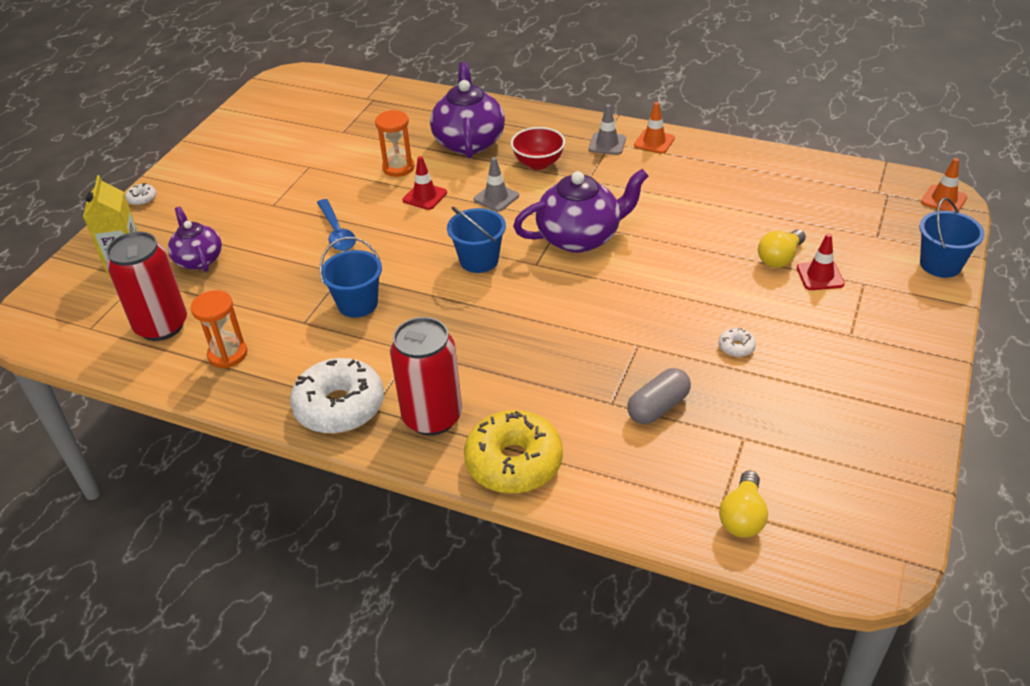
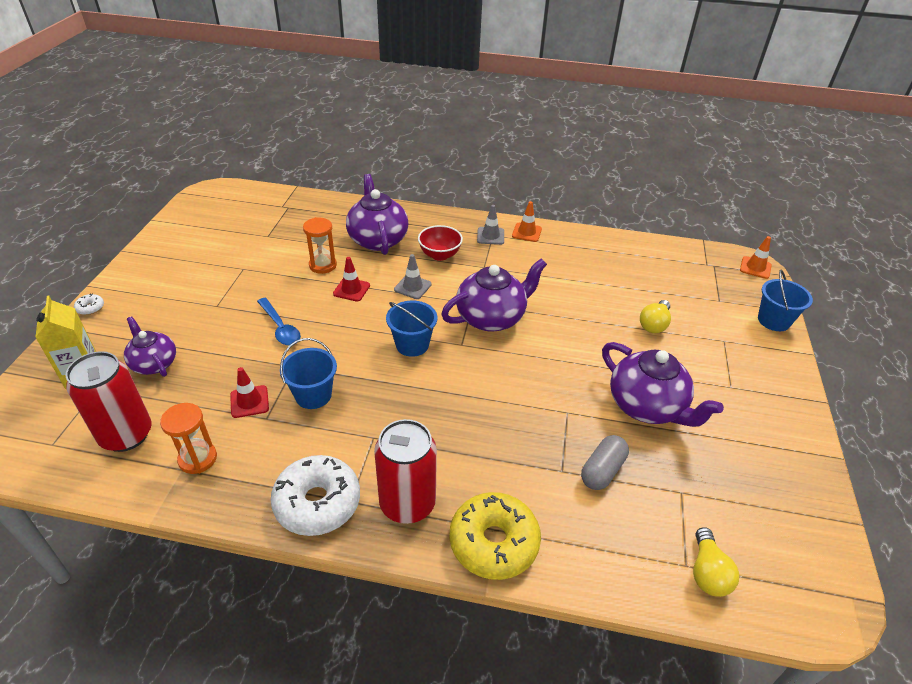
camera: 15 degrees left, 0 degrees up
white donut [719,328,756,357] -> purple teapot [602,342,724,427]
red traffic cone [797,233,845,290] -> red traffic cone moved to [230,367,269,418]

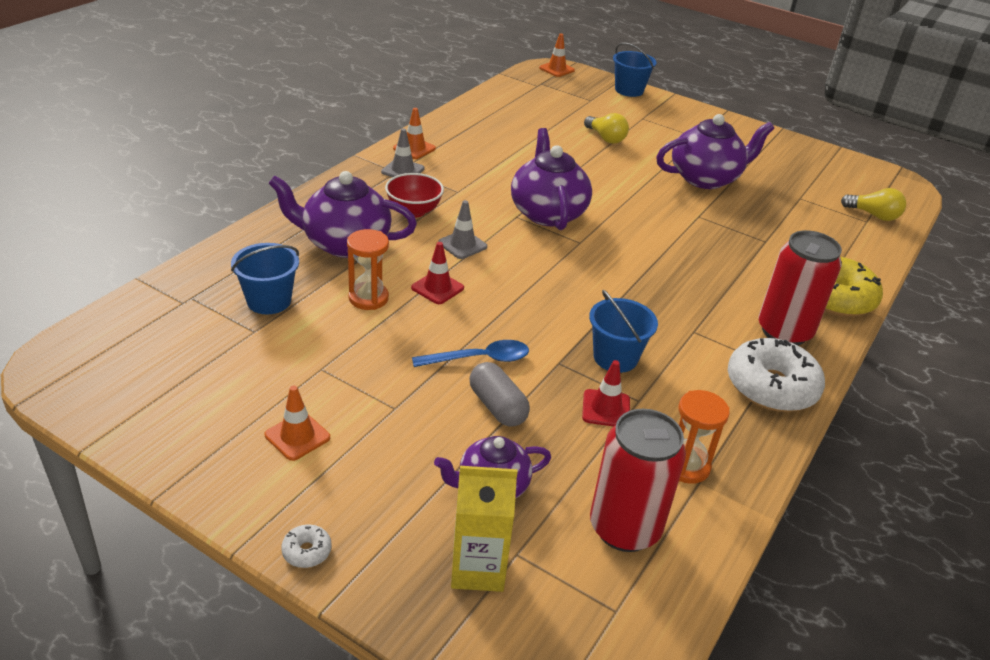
camera: 70 degrees left, 5 degrees down
blue bucket [386,301,437,357] -> blue bucket moved to [231,243,299,314]
grey capsule [581,435,629,490] -> grey capsule moved to [469,362,530,427]
none -> orange traffic cone [265,386,330,461]

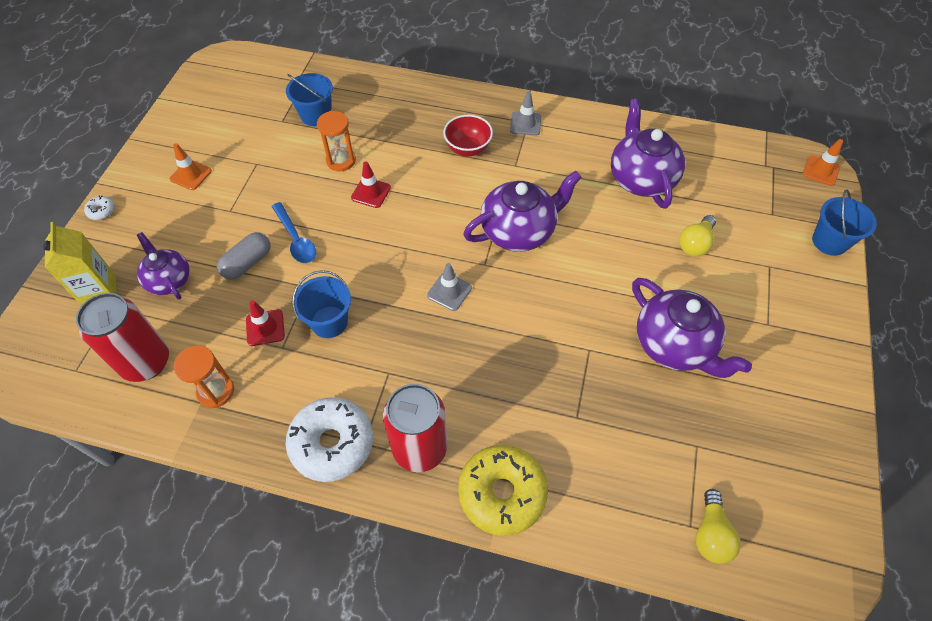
camera: 75 degrees right, 20 degrees up
purple teapot [268,171,417,258] -> purple teapot moved to [611,99,685,209]
orange traffic cone [393,108,436,159] -> none
grey traffic cone [438,200,487,259] -> grey traffic cone moved to [427,263,472,311]

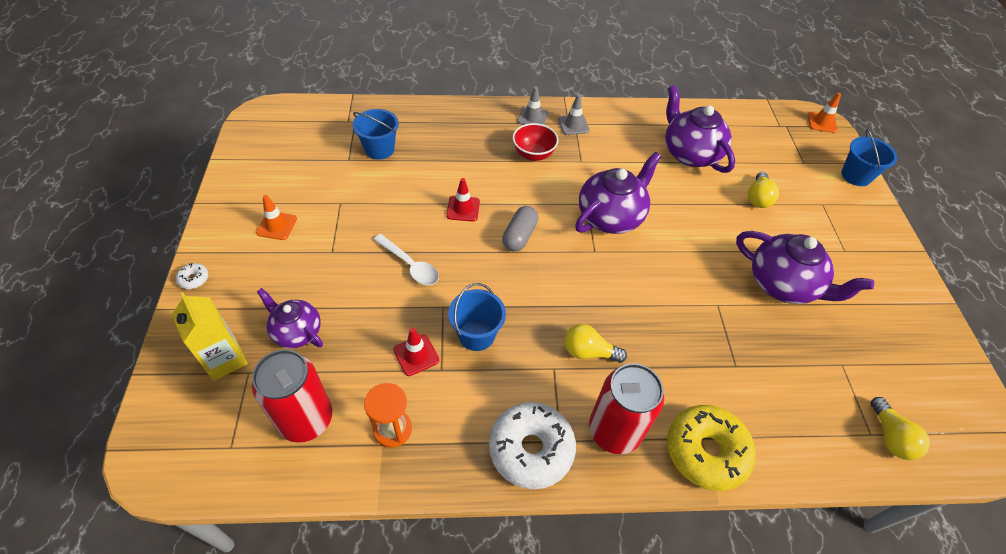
camera: 20 degrees left, 5 degrees down
grey capsule [217,232,270,280] -> grey capsule moved to [502,206,538,252]
blue spoon [272,202,316,263] -> white spoon [373,234,439,285]
orange hourglass [317,111,356,171] -> none
grey traffic cone [427,263,472,311] -> grey traffic cone moved to [518,87,548,125]
none -> yellow light bulb [564,324,627,363]

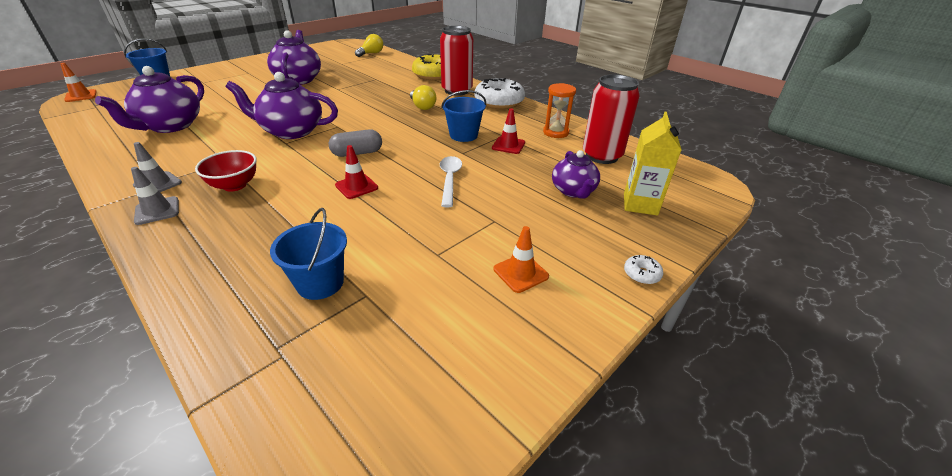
camera: 130 degrees left, 15 degrees down
yellow light bulb [748,172,779,208] -> none

